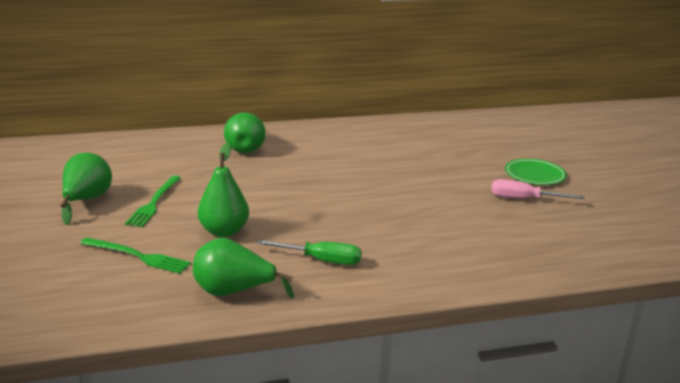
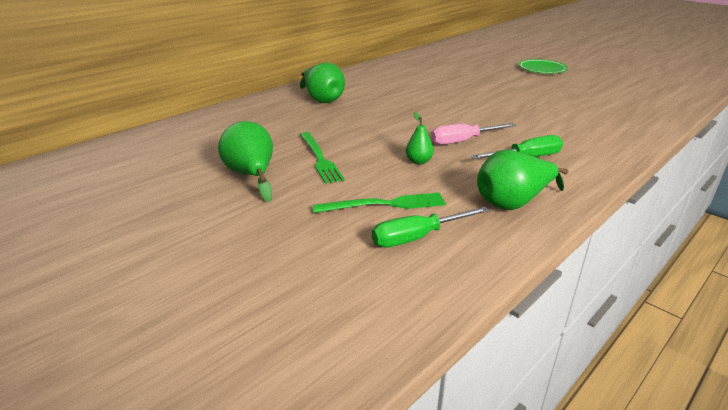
camera: 30 degrees left, 5 degrees up
green pear [198,143,249,237] -> green pear [406,112,434,164], size x0.55
pink screwdriver [491,179,585,199] -> pink screwdriver moved to [431,123,516,145]
none -> green screwdriver [372,206,489,248]

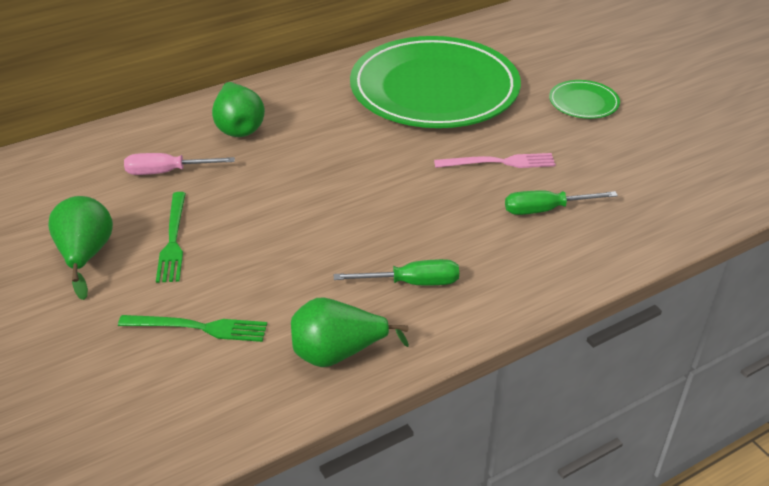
camera: 15 degrees right, 10 degrees up
green screwdriver [372,206,489,248] -> green screwdriver moved to [505,190,618,215]
green pear [406,112,434,164] -> none
pink screwdriver [431,123,516,145] -> pink screwdriver moved to [124,153,235,175]
none -> green plate [350,36,521,128]
none -> pink fork [434,153,556,168]

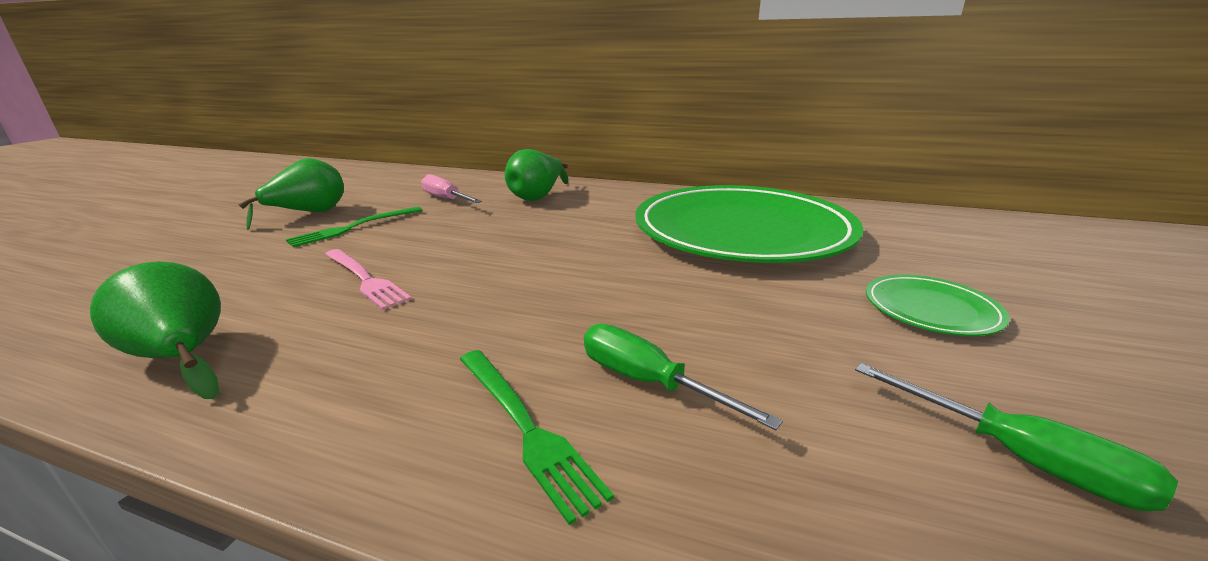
camera: 50 degrees right, 15 degrees down
green fork [118,315,267,342] -> green fork moved to [460,350,614,525]
green screwdriver [334,259,459,285] -> green screwdriver moved to [855,363,1178,511]
pink fork [434,153,556,168] -> pink fork moved to [325,249,412,310]

